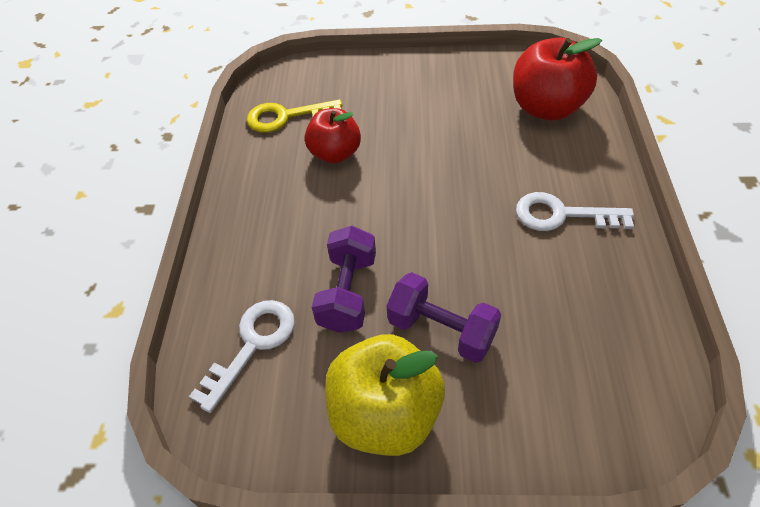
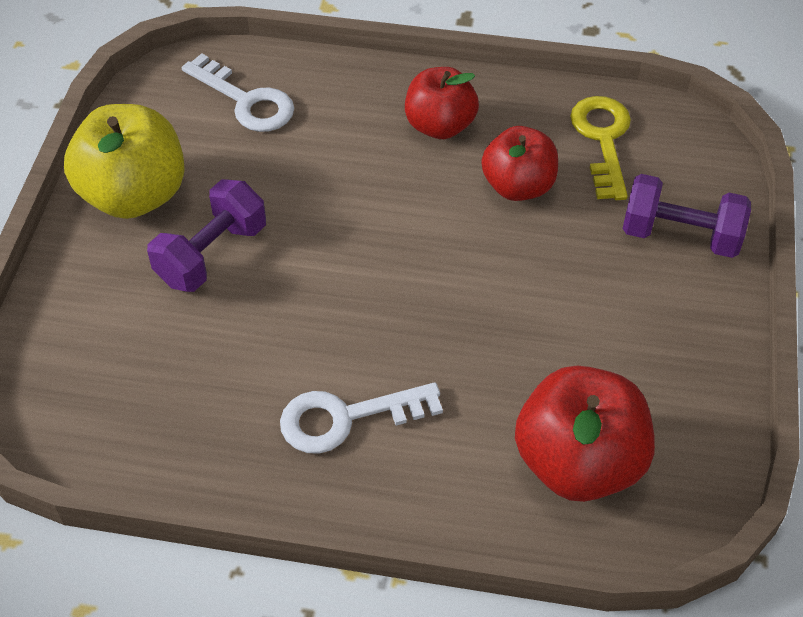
camera: 95 degrees right, 0 degrees up
purple dumbbell [312,226,376,333] -> purple dumbbell moved to [623,174,751,258]
white key [516,192,634,231] -> white key turned 120 degrees counterclockwise [280,382,443,454]
none -> red apple [405,67,479,139]

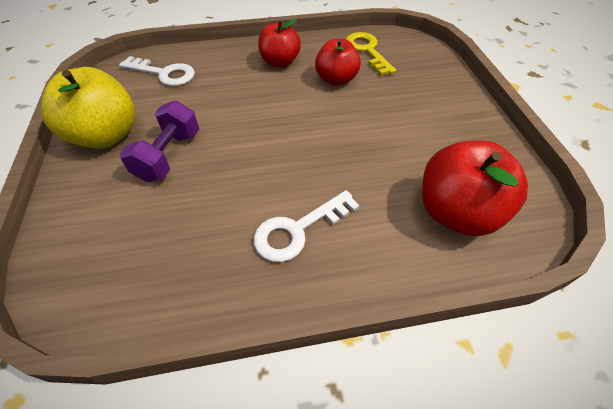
camera: 20 degrees left, 0 degrees up
purple dumbbell [623,174,751,258] -> none

